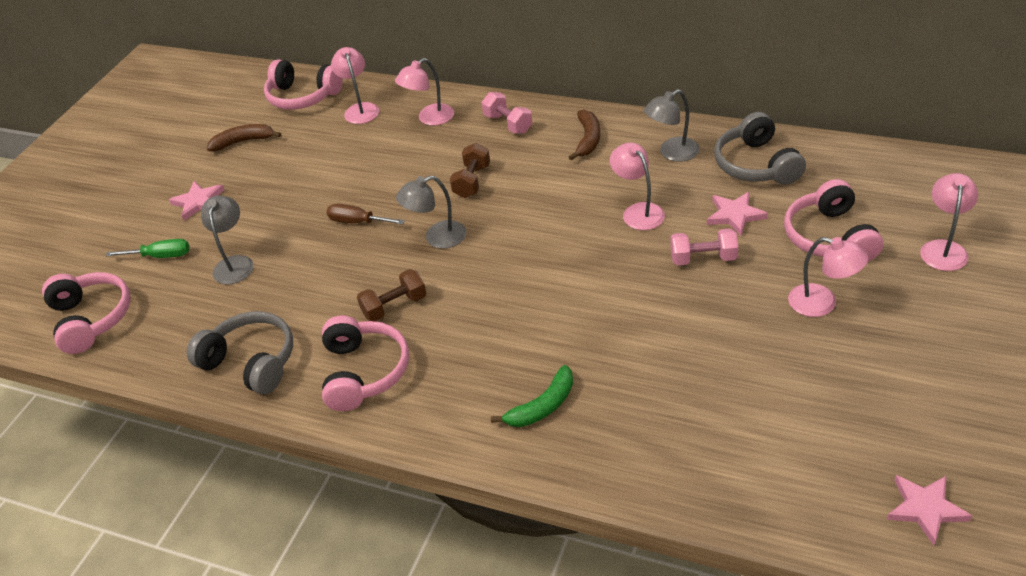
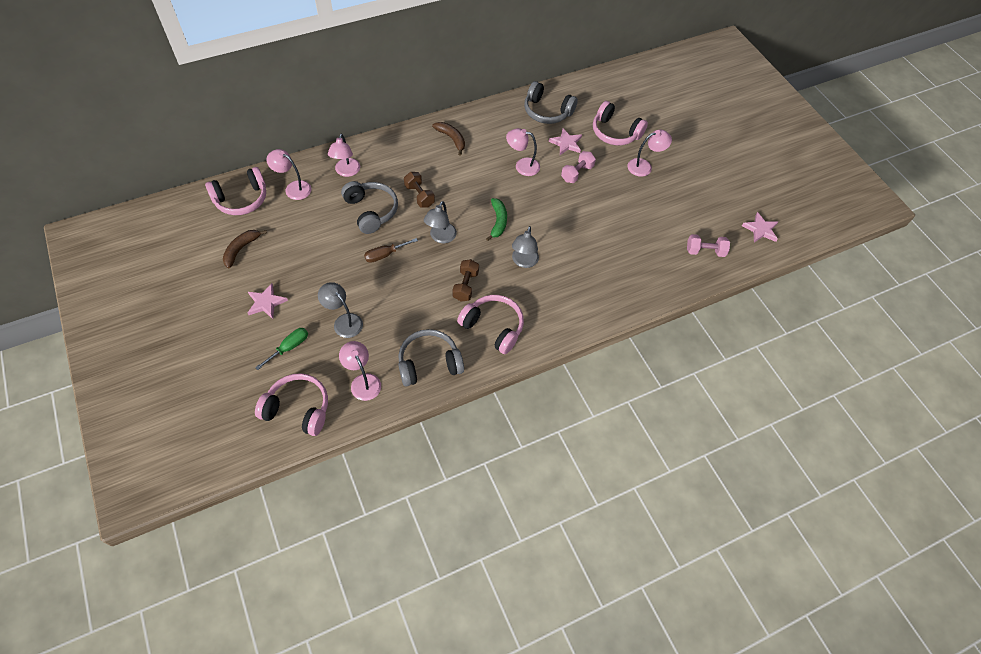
camera: 55 degrees left, 15 degrees up
pink dumbbell [481,92,533,134] -> pink dumbbell moved to [687,234,730,257]
green banana [491,365,573,427] -> green banana moved to [486,198,507,241]
grey lamp [644,90,700,162] -> grey lamp moved to [512,226,539,268]
pink lamp [920,173,978,271] -> pink lamp moved to [339,341,381,401]
none -> grey headphones [341,181,398,234]

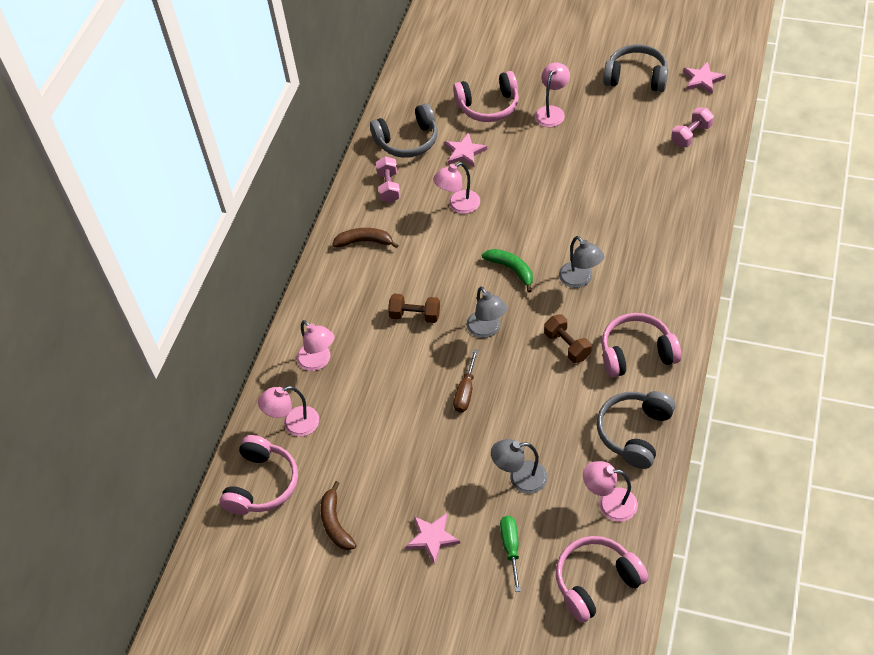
camera: 40 degrees left, 5 degrees down
grey headphones [341,181,398,234] -> grey headphones moved to [603,44,668,92]
pink dumbbell [561,151,596,183] -> pink dumbbell moved to [376,156,401,203]

